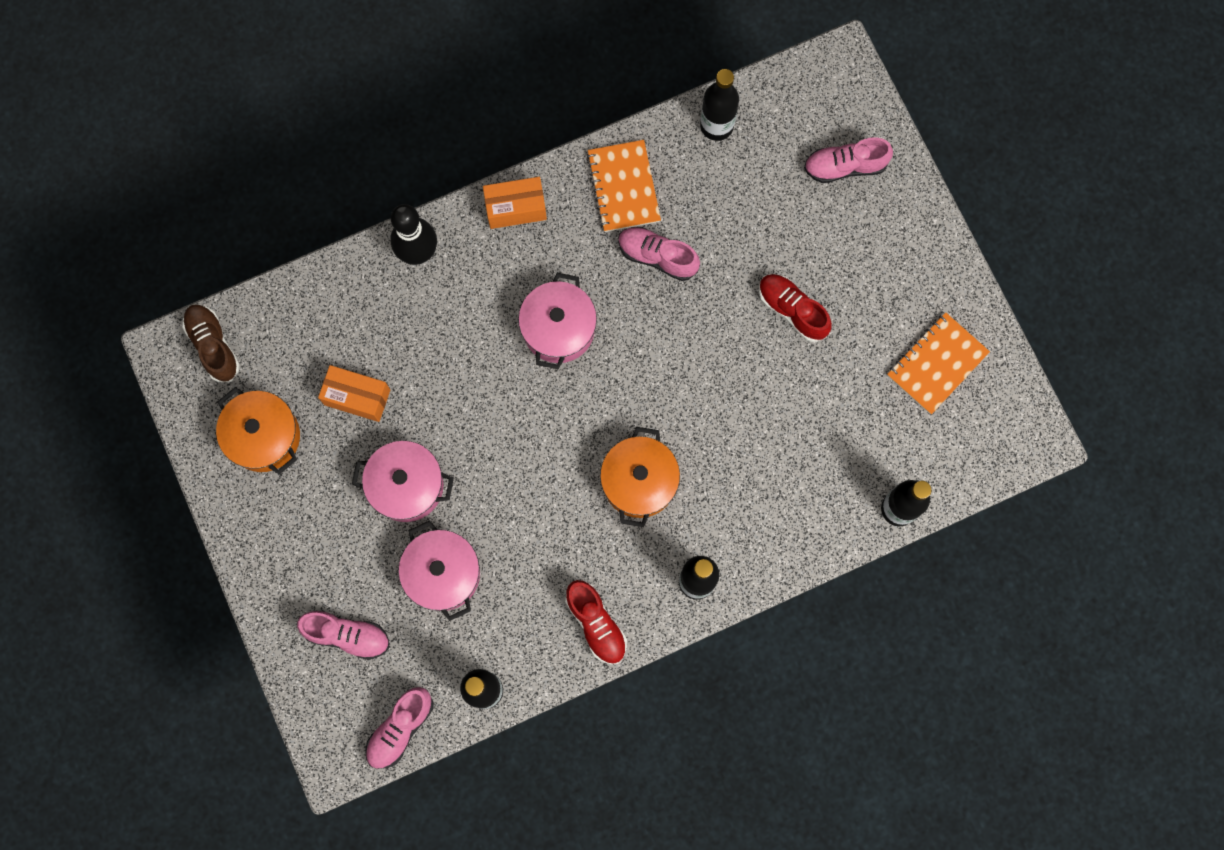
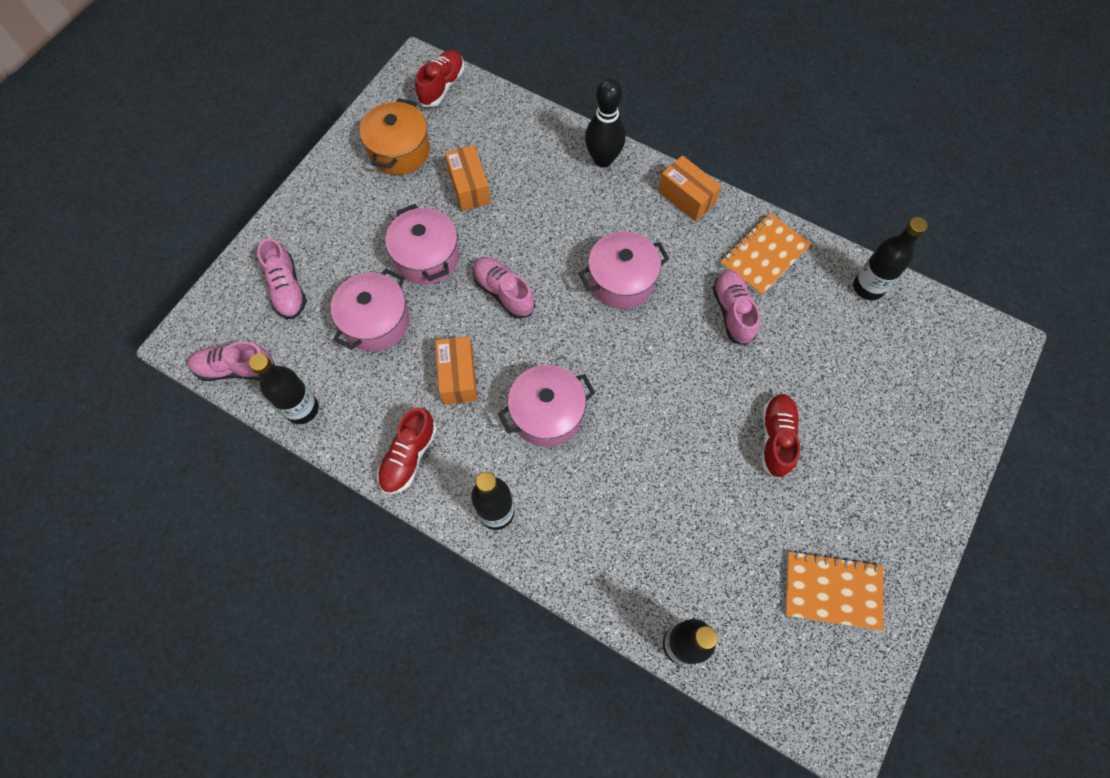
camera: 55 degrees right, 10 degrees down
brown shoe [182,304,240,382] -> red shoe [415,50,464,107]
orange pot [600,427,680,527] -> pink pot [498,365,595,447]
pink shoe [804,137,893,183] -> pink shoe moved to [473,257,535,319]
none -> orange box [435,336,477,405]

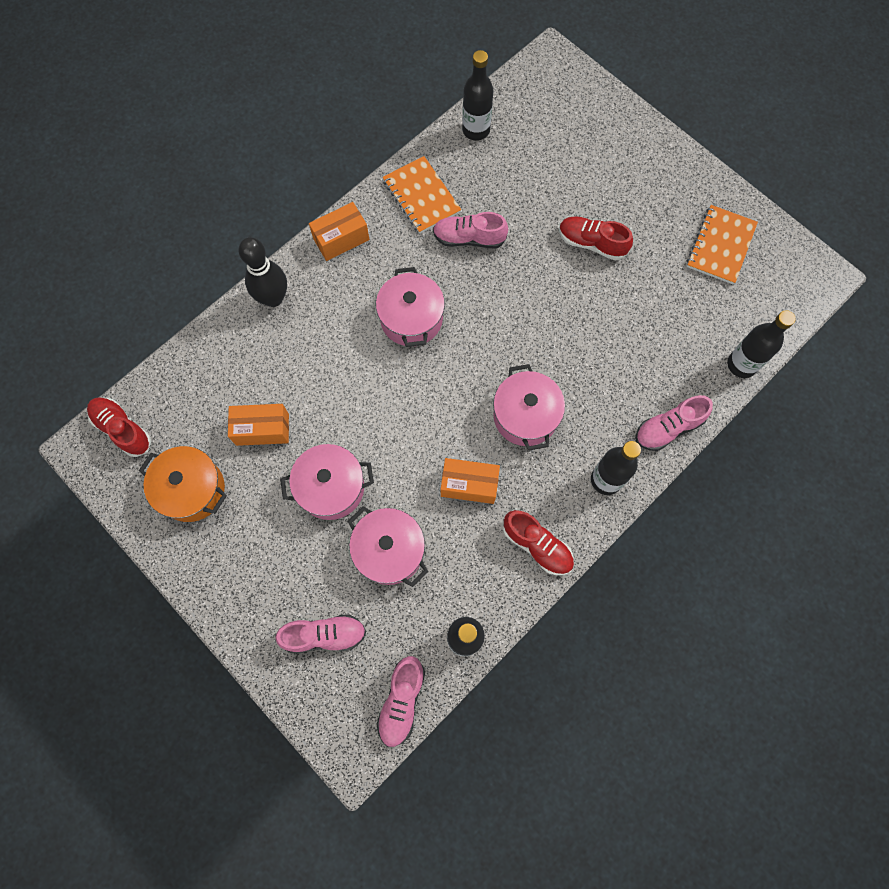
camera: 75 degrees left, 5 degrees up
pink shoe [473,257,535,319] -> pink shoe moved to [635,395,713,451]

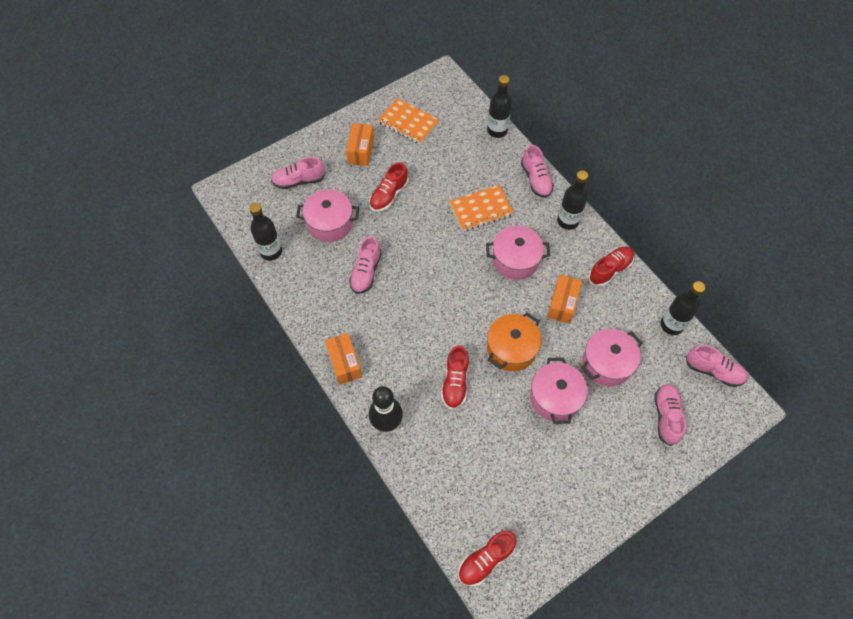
camera: 80 degrees left, 10 degrees down
orange pot [139,446,227,522] -> orange pot moved to [487,312,542,371]
orange box [228,404,289,446] -> orange box moved to [346,123,374,166]
pink pot [376,267,445,347] -> pink pot moved to [296,189,359,242]
orange notebook [383,156,461,234] -> orange notebook moved to [449,185,514,231]
none -> pink shoe [271,157,325,189]
none -> red shoe [441,345,469,410]

